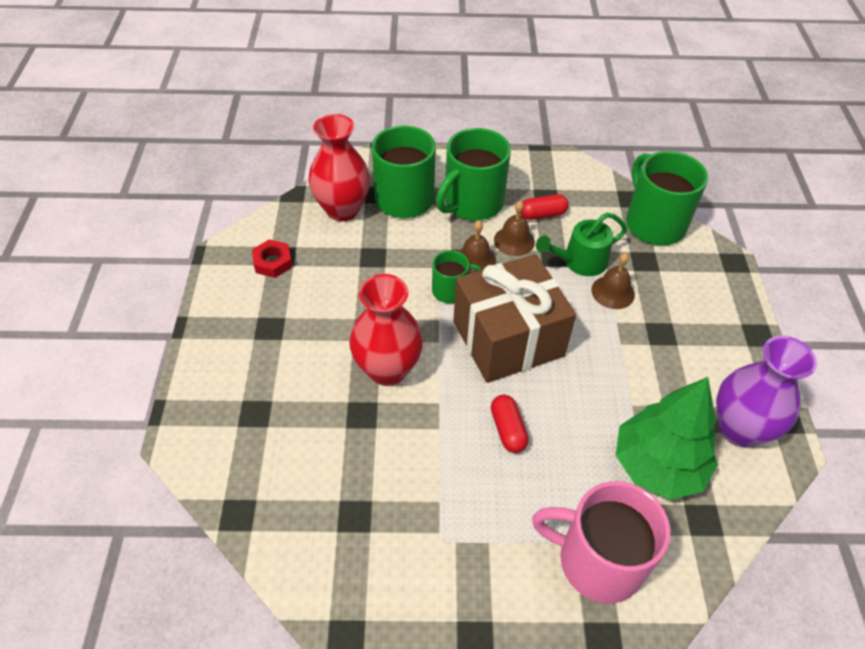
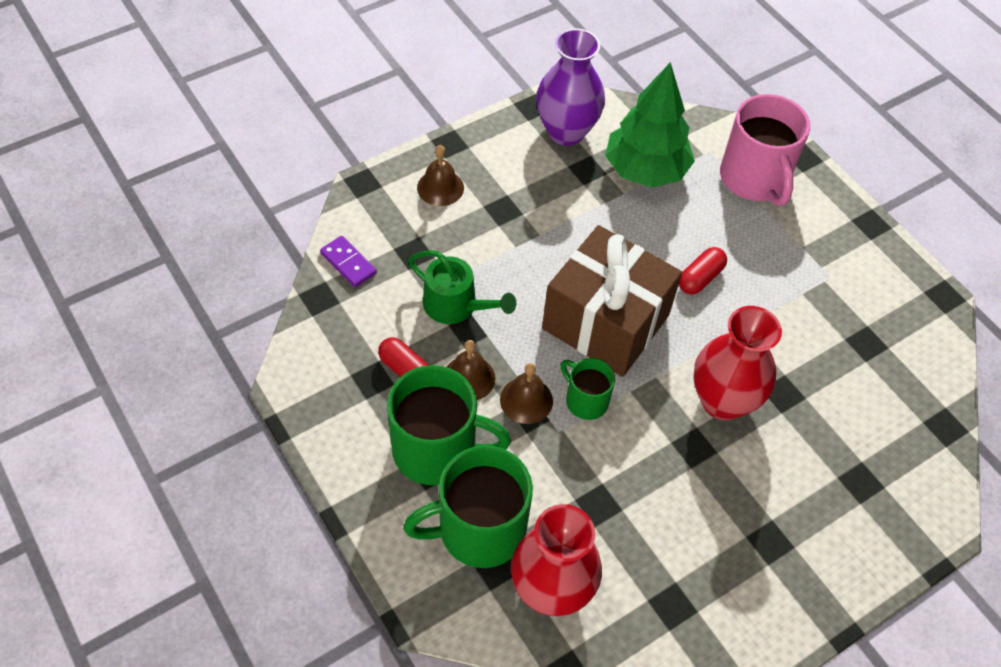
camera: 125 degrees left, 5 degrees up
red nut [252,239,292,278] -> none
brown bell [591,253,635,309] -> brown bell moved to [417,145,464,206]
green mug [626,151,708,245] -> purple domino [320,236,377,287]

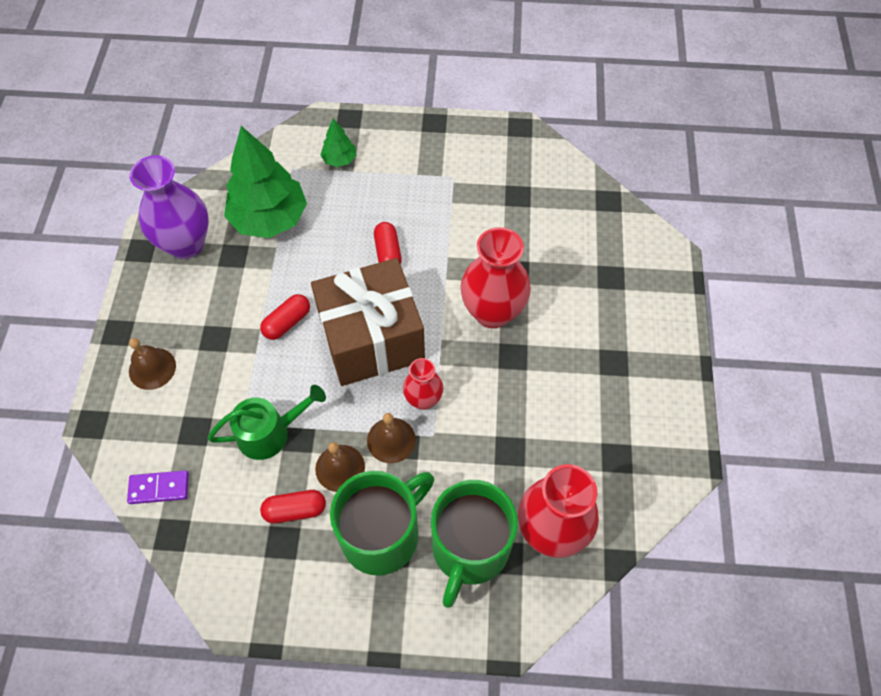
camera: 50 degrees left, 5 degrees up
green mug [561,358,615,420] -> red vase [403,358,443,410]
pink mug [720,94,810,206] -> green tree [320,119,356,167]
none -> red capsule [260,294,310,340]

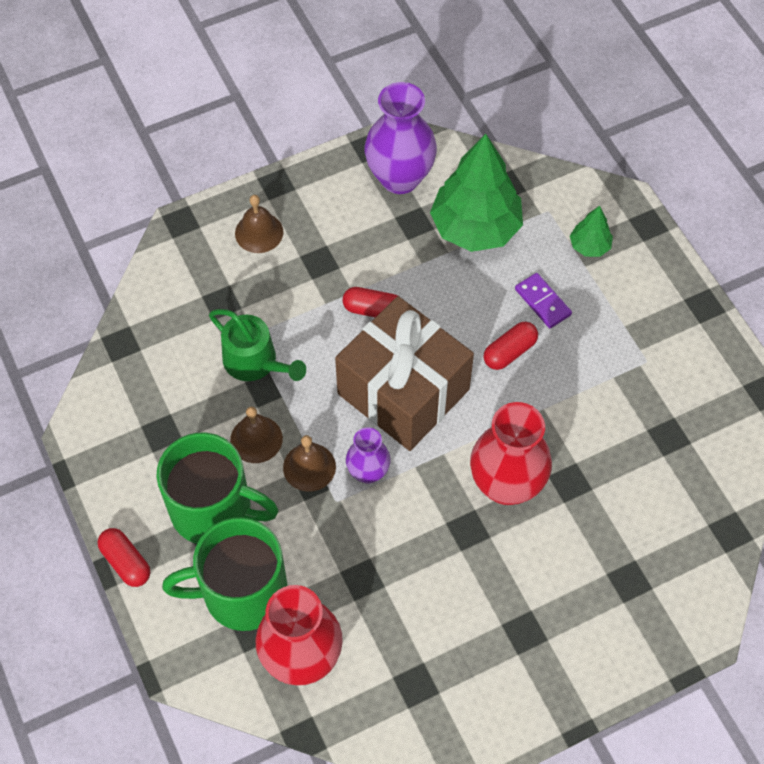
camera: 60 degrees right, 0 degrees up
purple domino [127,470,189,504] -> purple domino moved to [515,273,572,328]
red capsule [260,490,326,524] -> red capsule moved to [97,528,150,587]
red vase [403,358,443,410] -> purple vase [346,427,390,484]

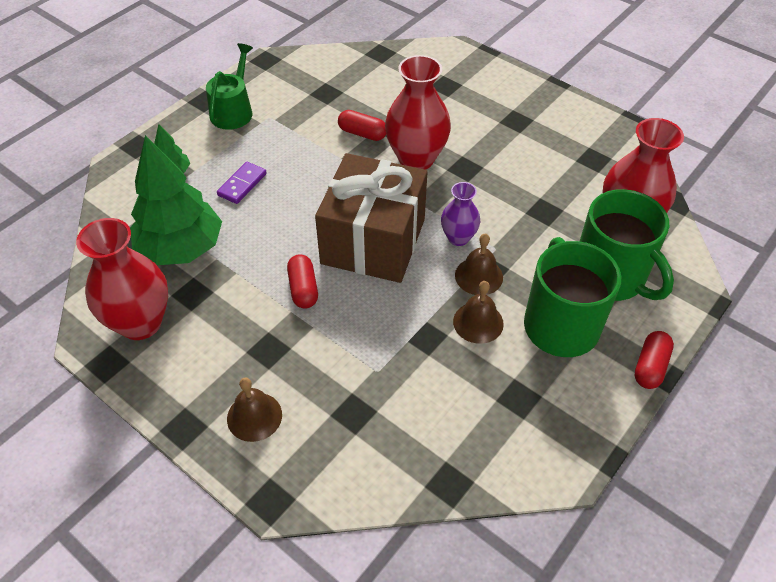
camera: 115 degrees left, 10 degrees down
green watering can [209,309,306,381] -> green watering can moved to [206,43,253,130]
purple vase [365,82,437,194] -> red vase [76,218,168,340]
red capsule [484,322,538,370] -> red capsule moved to [338,110,386,141]

